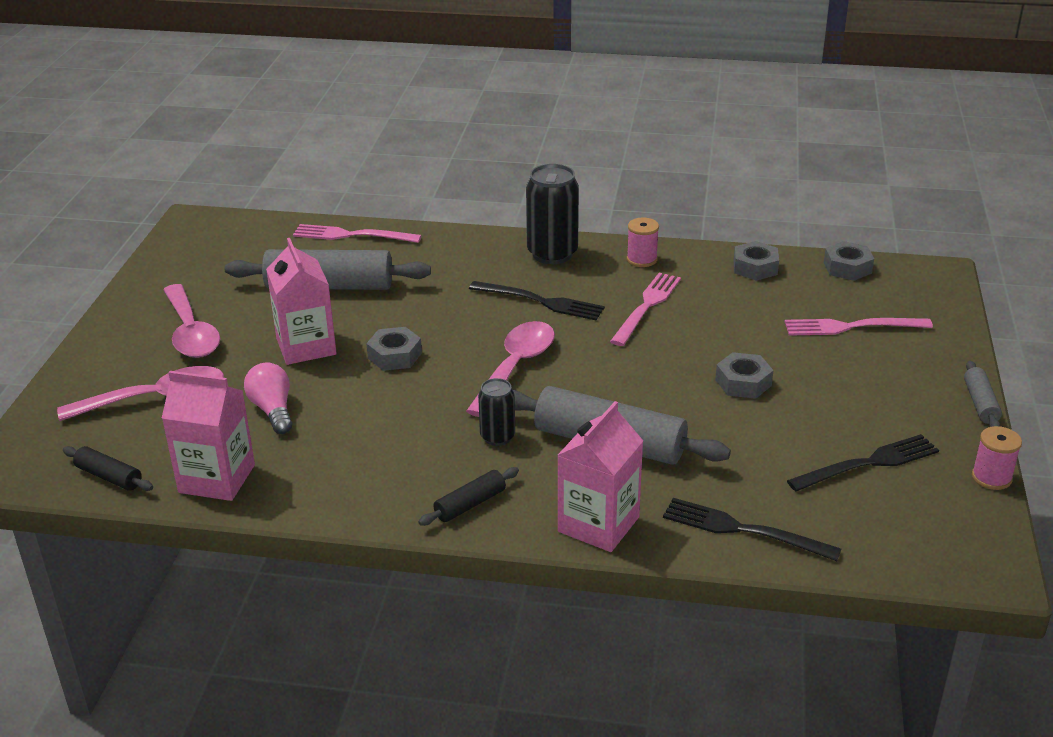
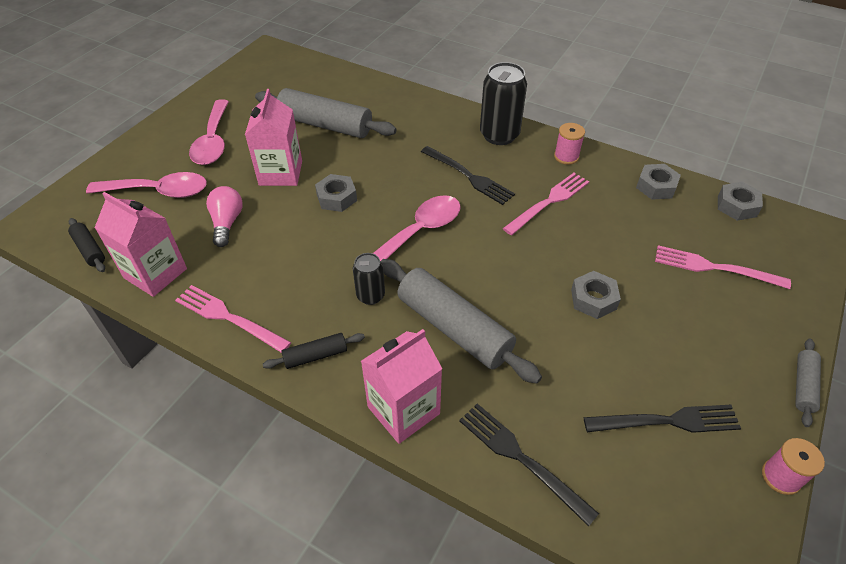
camera: 20 degrees right, 15 degrees up
pink fork [293,224,422,243] -> pink fork moved to [175,285,291,352]

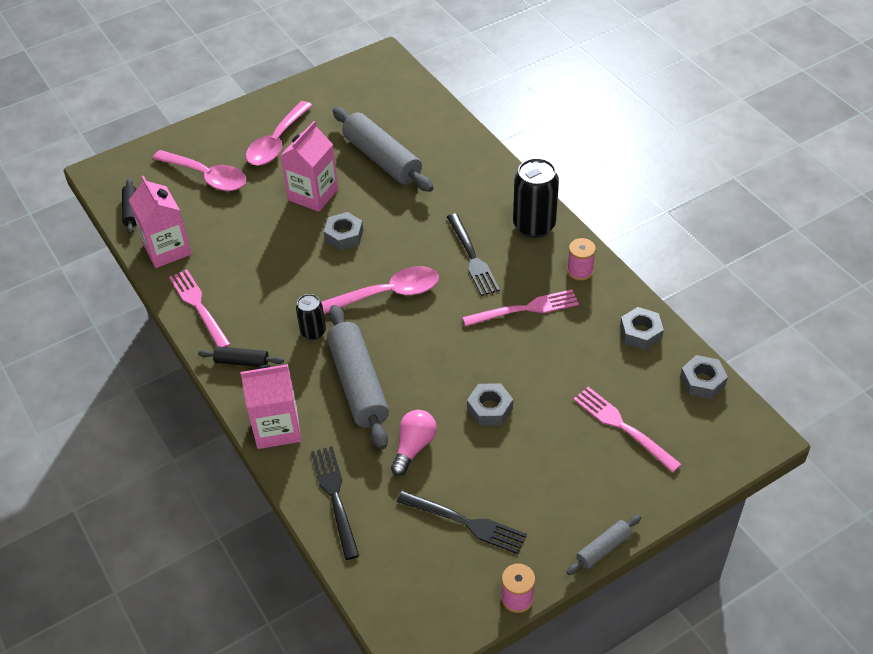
camera: 30 degrees right, 0 degrees up
pink light bulb [206,186,243,247] -> pink light bulb moved to [391,410,437,476]

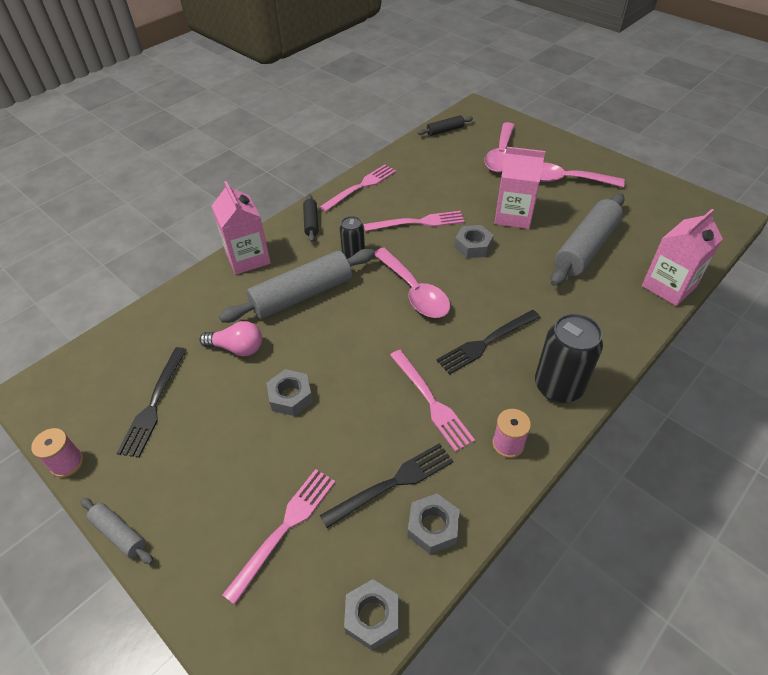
camera: 75 degrees right, 0 degrees up
pink carton [129,176,192,268] -> pink carton moved to [642,209,723,306]
black fork [311,446,359,560] -> black fork moved to [320,443,454,528]
none -> pink fork [364,211,465,231]

